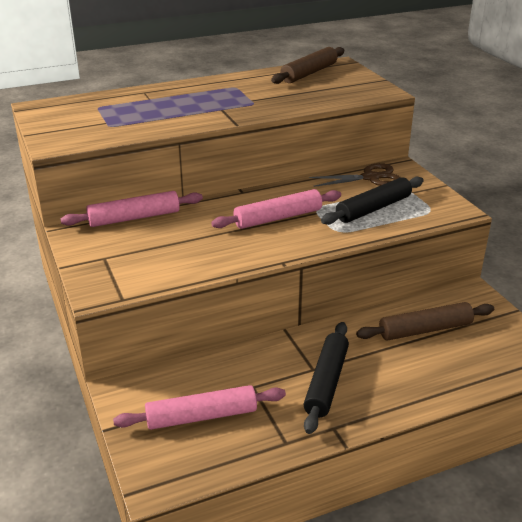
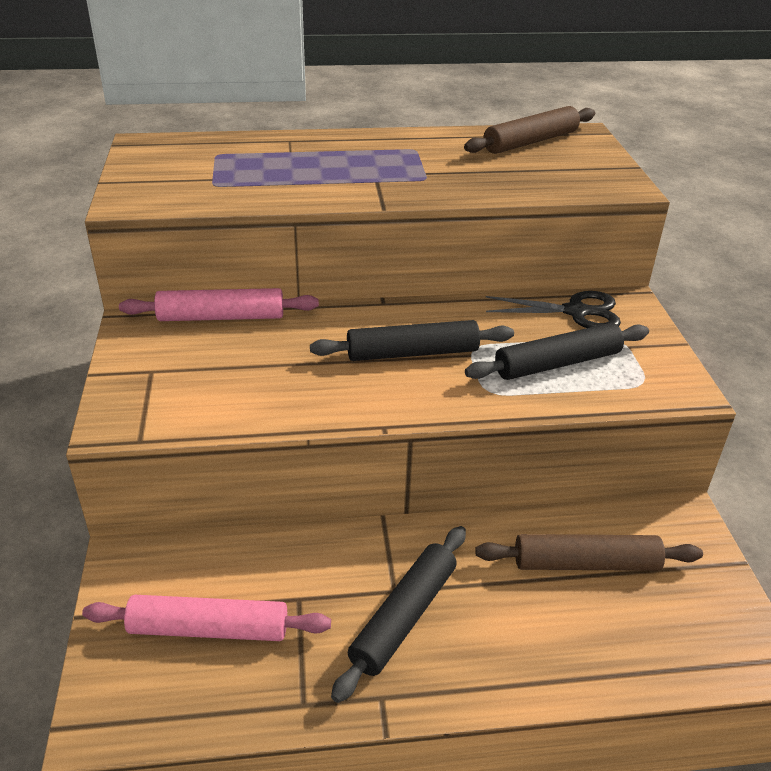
camera: 15 degrees right, 5 degrees up
pink rolling pin [211,189,341,229] -> black rolling pin [310,320,514,361]
brown scissors [309,163,400,187] -> black scissors [486,291,621,328]

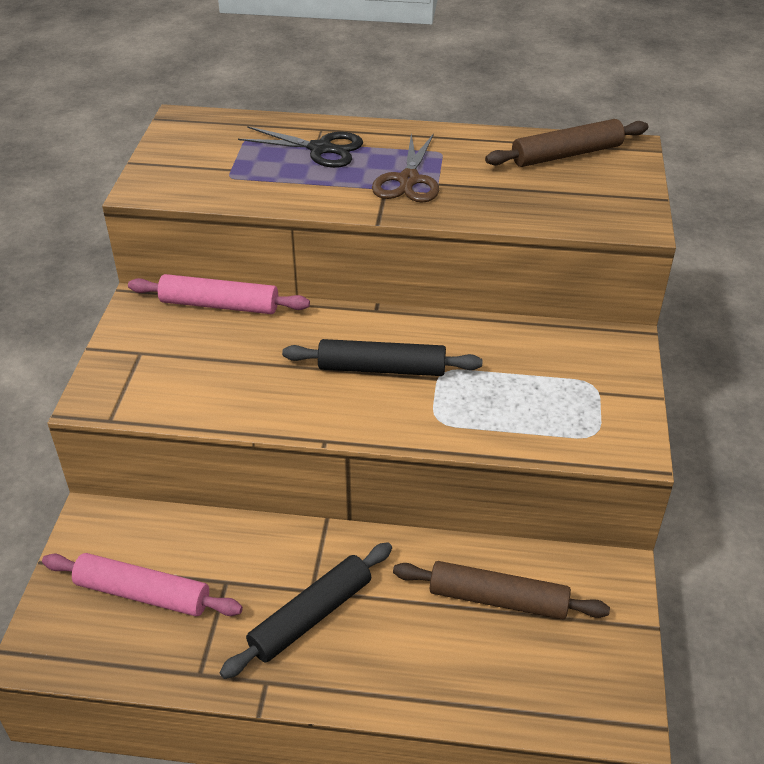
camera: 15 degrees right, 5 degrees up
black rolling pin [465,323,649,380] -> none
black scissors [486,291,621,328] -> black scissors moved to [238,126,363,168]
none -> brown scissors [372,133,439,203]

